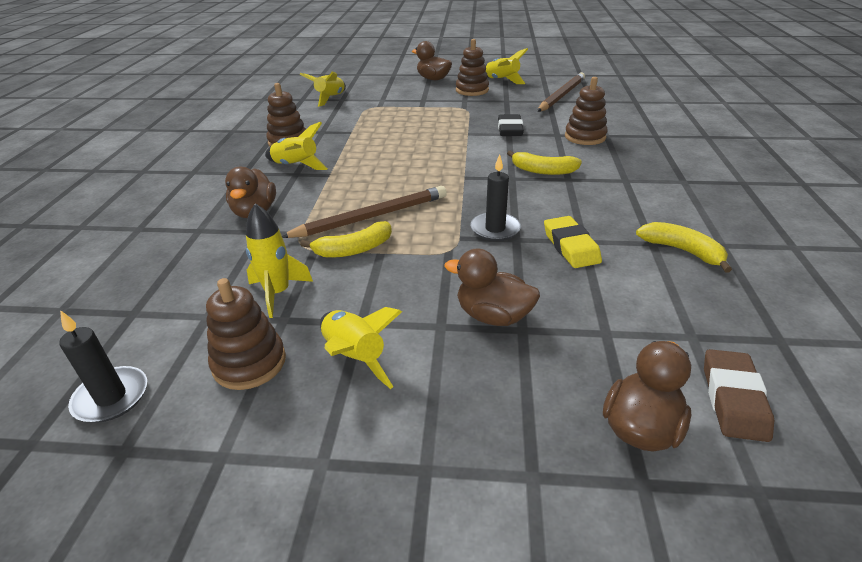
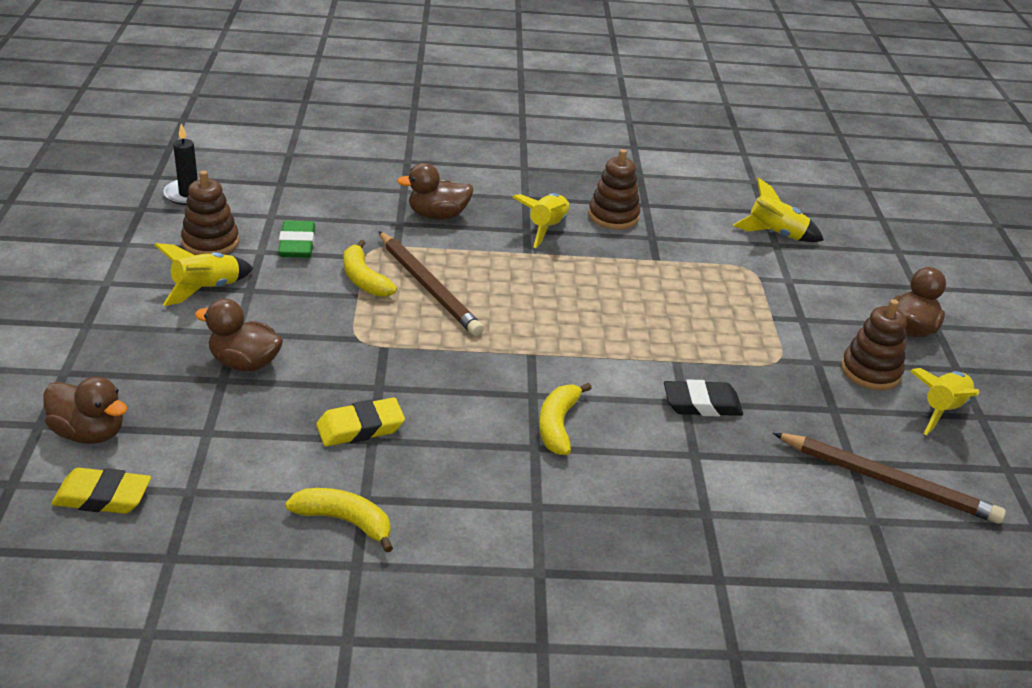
camera: 80 degrees right, 0 degrees up
yellow rocket [246,203,313,318] -> green eraser [278,220,315,258]
brown duck [444,249,540,326] -> brown duck turned 90 degrees counterclockwise [195,299,283,371]
black candle [470,154,521,241] -> none
brown stacking toy [565,77,608,145] -> none
yellow banana [636,222,732,273] -> yellow banana turned 105 degrees counterclockwise [285,488,393,553]
brown eraser [704,349,774,442] -> yellow eraser [51,468,151,514]

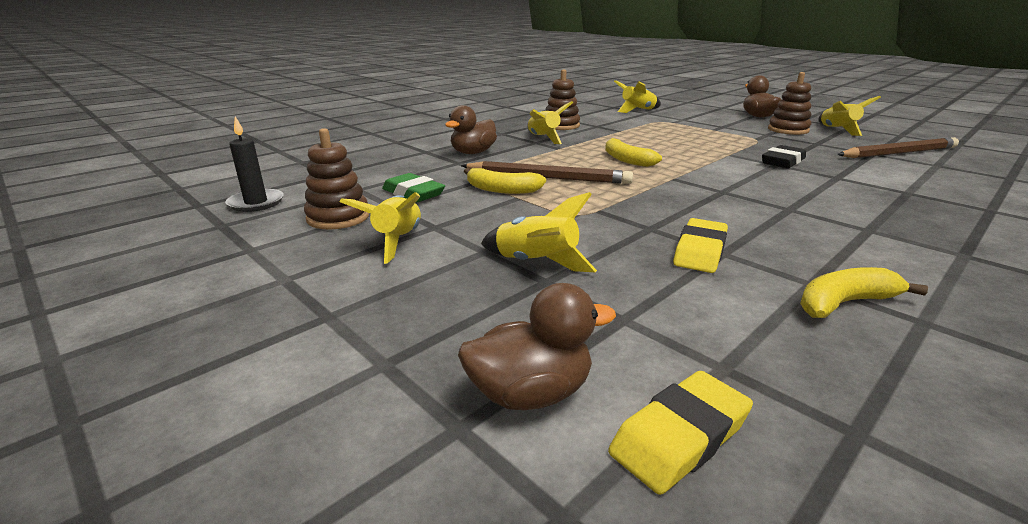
camera: 40 degrees left, 10 degrees down
brown duck [195,299,283,371] -> yellow rocket [481,192,597,272]
yellow banana [539,383,592,455] -> yellow banana moved to [605,138,662,167]

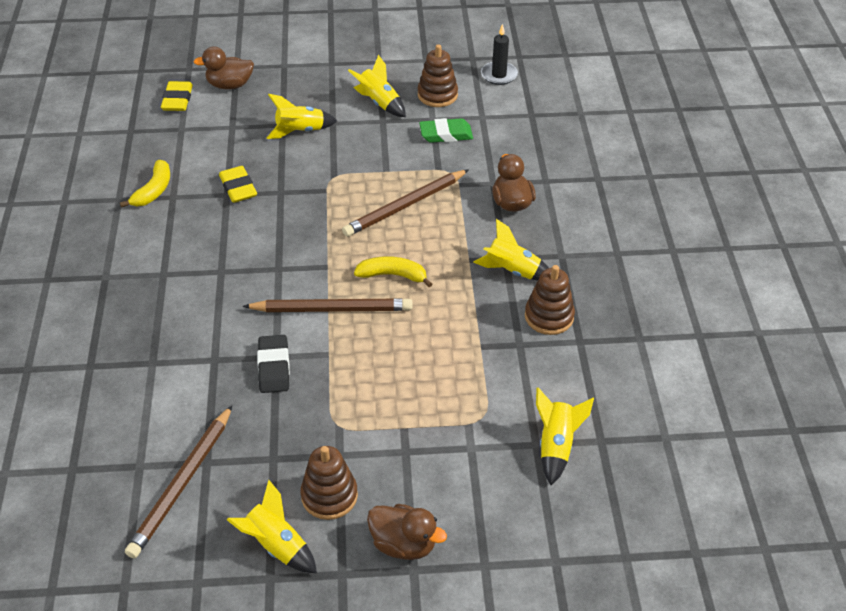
camera: 130 degrees right, 20 degrees up
brown duck [458,283,616,410] -> brown duck turned 60 degrees clockwise [194,46,254,89]
yellow banana [464,168,546,194] -> none
none -> brown pencil [243,298,412,312]

